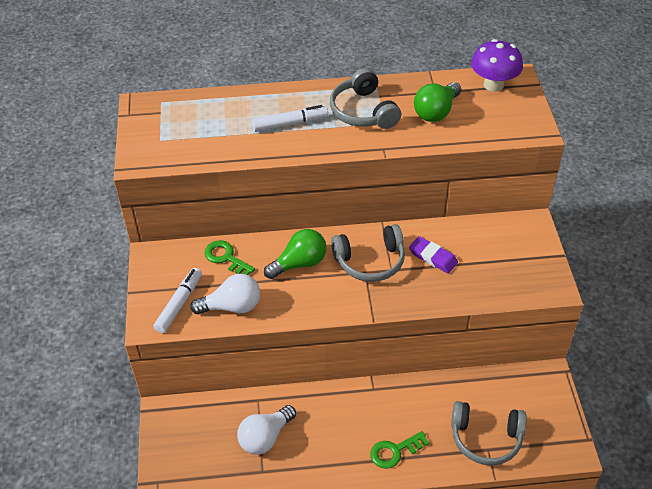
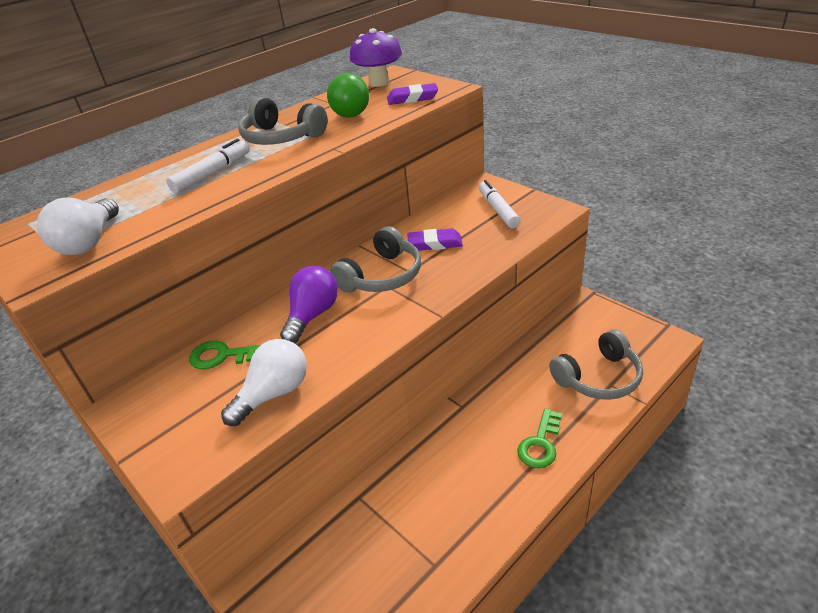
camera: 35 degrees left, 10 degrees down
white marker [153,268,202,333] -> white marker moved to [479,180,521,228]
white light bulb [237,405,296,455] -> white light bulb moved to [37,198,119,255]
green light bulb [264,229,327,279] -> purple light bulb [280,266,338,343]
none -> purple eraser [387,83,438,105]

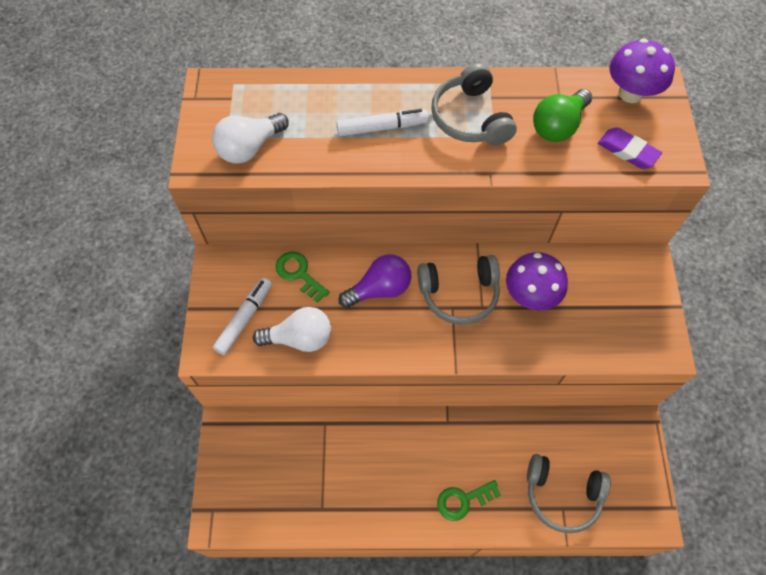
camera: 40 degrees right, 25 degrees up
purple eraser [408,228,463,251] -> purple mushroom [506,252,568,310]
white marker [479,180,521,228] -> white marker moved to [213,278,272,355]

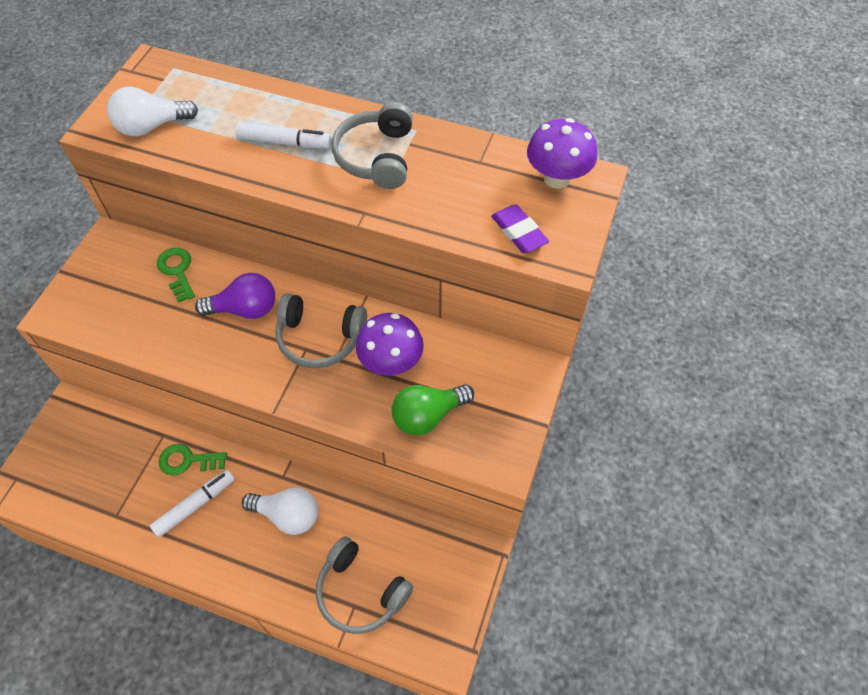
camera: 20 degrees right, 5 degrees down
white marker [213,278,272,355] -> white marker moved to [150,470,235,538]
white light bulb [253,307,331,352] -> white light bulb moved to [242,488,318,535]
green key [437,480,501,521] -> green key moved to [159,444,227,475]
green light bulb [533,89,592,142] -> green light bulb moved to [392,384,474,435]

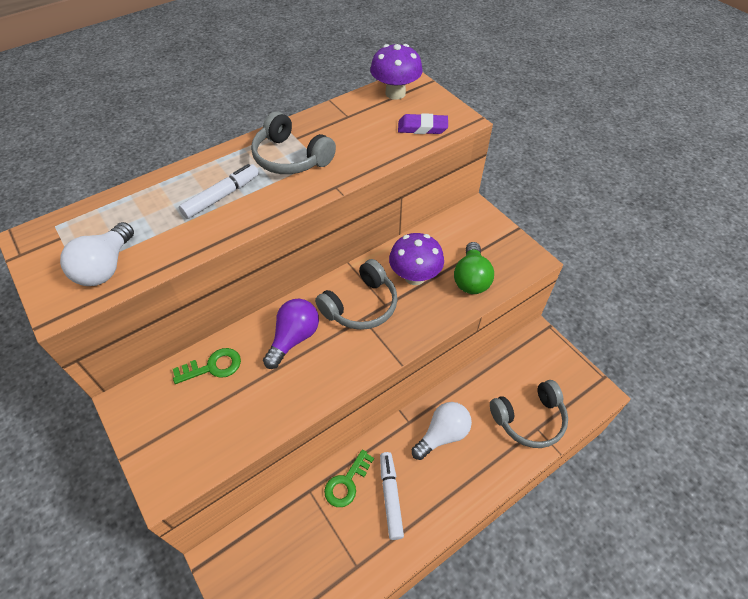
camera: 55 degrees left, 5 degrees down
green key [157,248,195,303] -> green key turned 150 degrees clockwise [173,348,241,384]

